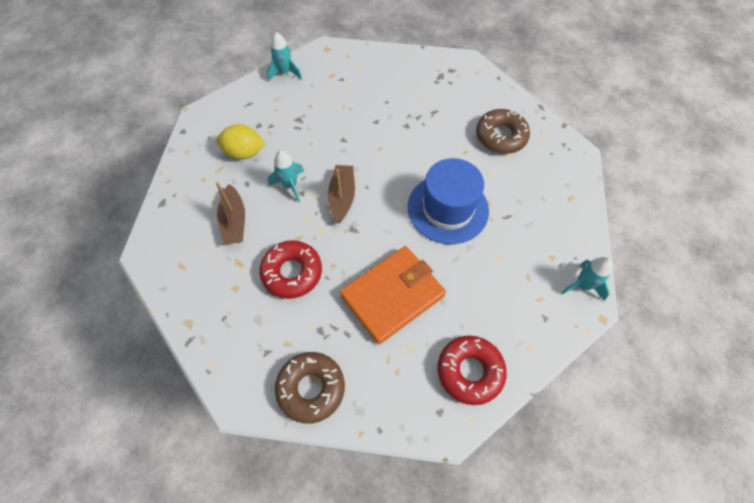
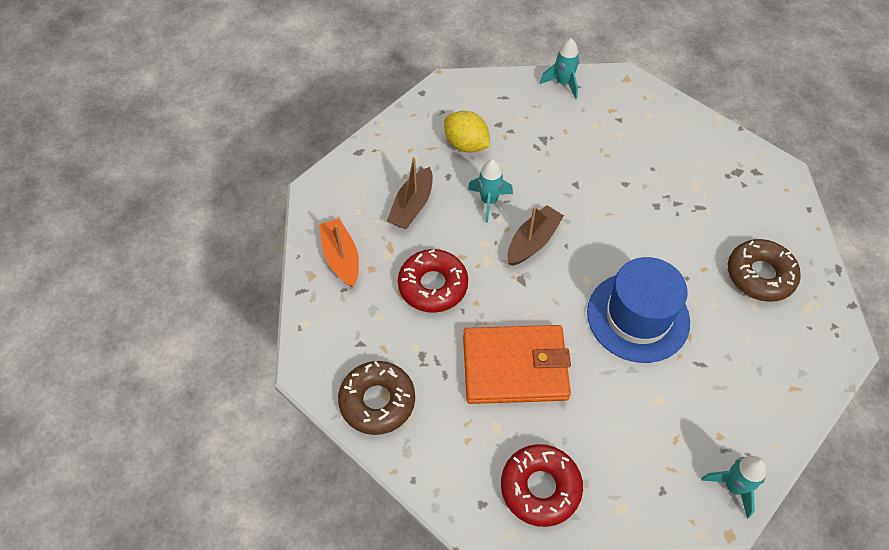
camera: 35 degrees right, 5 degrees down
none -> orange boat [319,219,359,288]

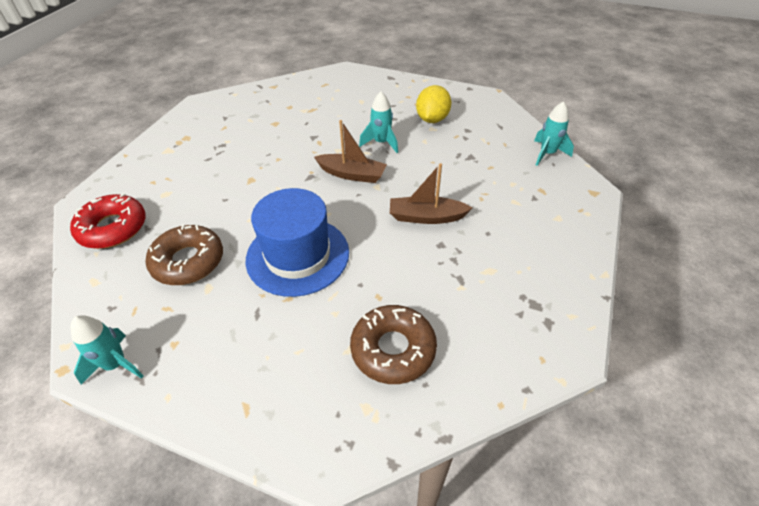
camera: 70 degrees right, 10 degrees down
orange boat [319,219,359,288] -> none
brown donut [338,361,415,435] -> brown donut moved to [146,224,223,285]
brown boat [387,157,433,229] -> brown boat moved to [390,163,472,224]
red donut [398,249,468,313] -> none
orange wallet [463,325,571,404] -> none

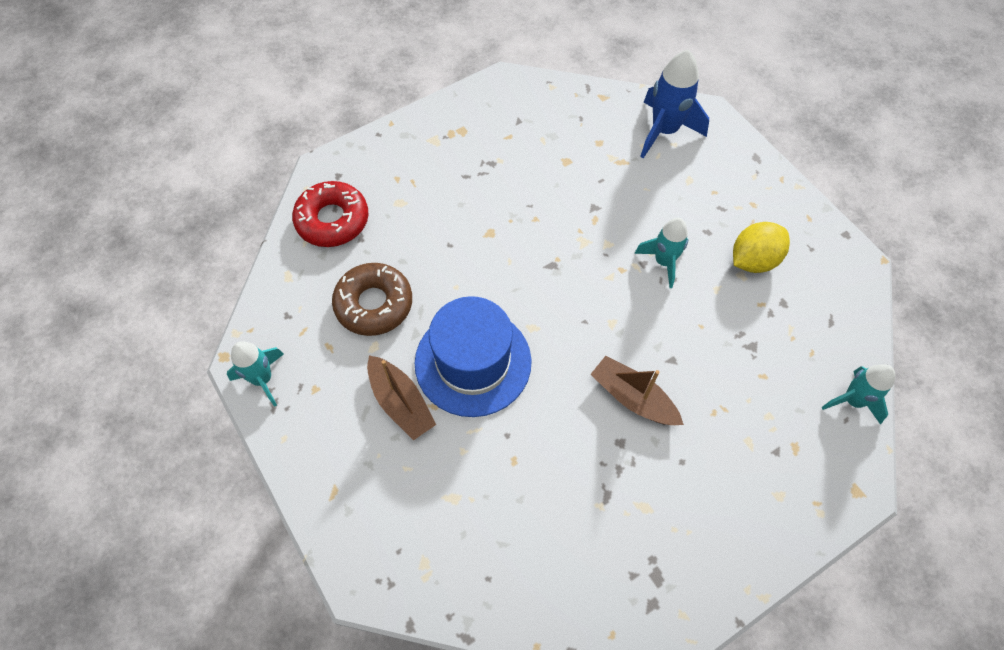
camera: 35 degrees right, 15 degrees up
brown boat [314,120,387,183] -> brown boat moved to [367,355,436,440]
brown donut [350,305,437,384] -> none
none -> blue rocket [640,50,709,158]

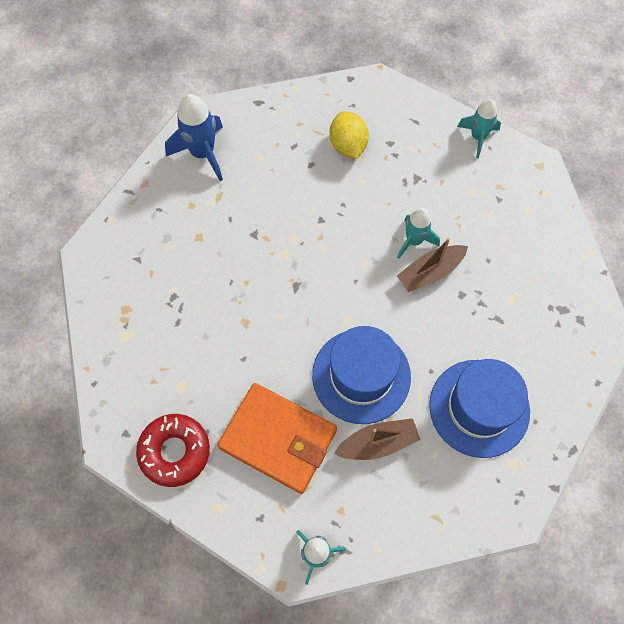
camera: 70 degrees left, 5 degrees up
brown donut [332,263,412,336] -> orange wallet [217,383,337,494]
turquoise rocket [634,218,688,288] -> turquoise rocket moved to [397,208,440,259]
none -> blue hat [429,359,530,458]

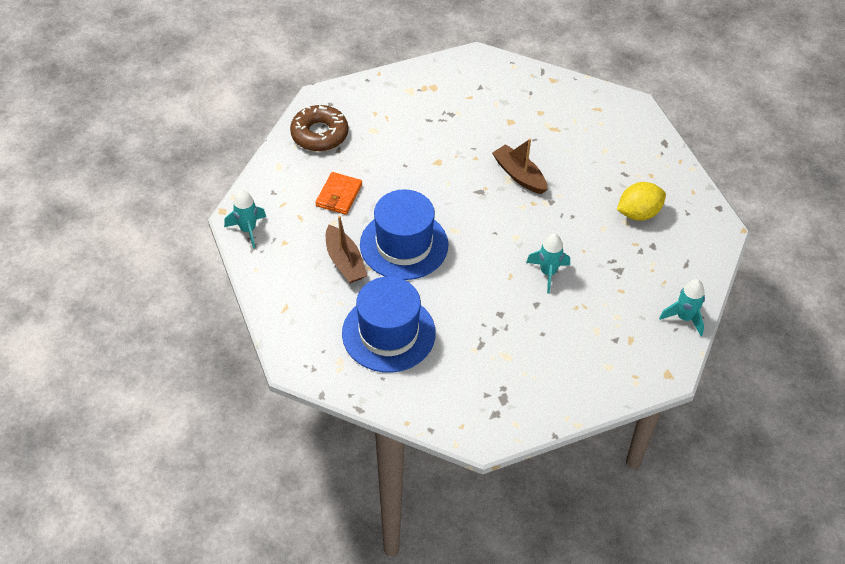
camera: 80 degrees right, 15 degrees down
red donut [136,414,210,487] -> brown donut [290,105,348,151]
blue rocket [165,94,223,181] -> none
orange wallet [217,383,337,494] -> orange wallet [315,172,362,215], size x0.54
brown boat [397,238,468,292] -> brown boat moved to [492,138,548,194]

